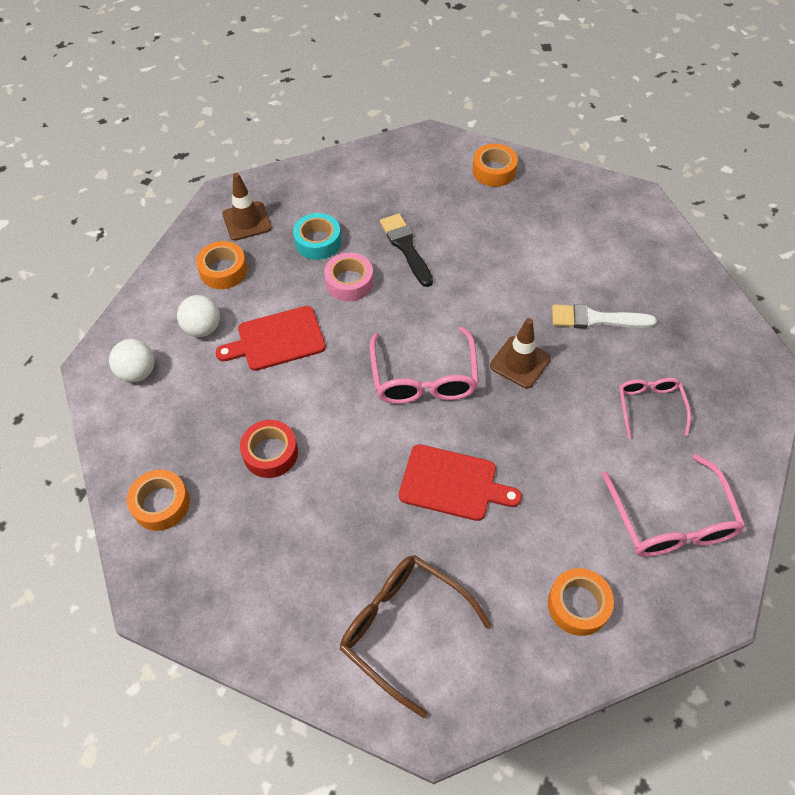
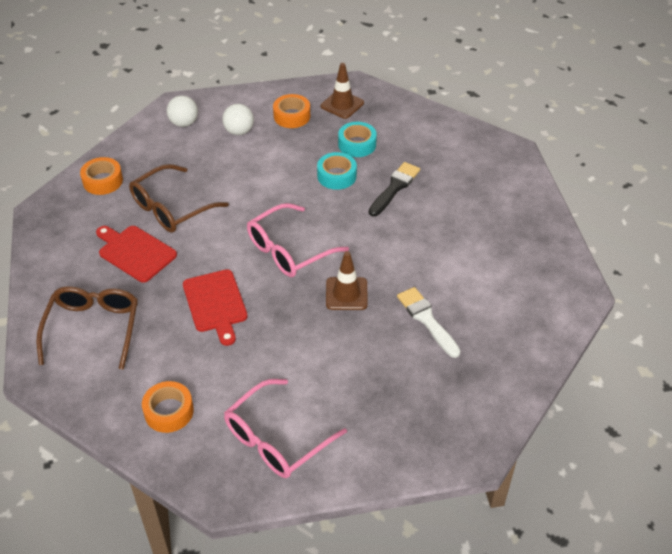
camera: 55 degrees right, 10 degrees down
red cutting board [216,306,326,371] -> red cutting board moved to [96,226,177,283]
red tape [240,420,298,478] -> brown glasses [129,164,229,233]
pink tape [324,253,373,301] -> turquoise tape [317,152,357,190]
orange tape [472,144,518,187] -> none
pink glasses [619,378,691,439] -> none

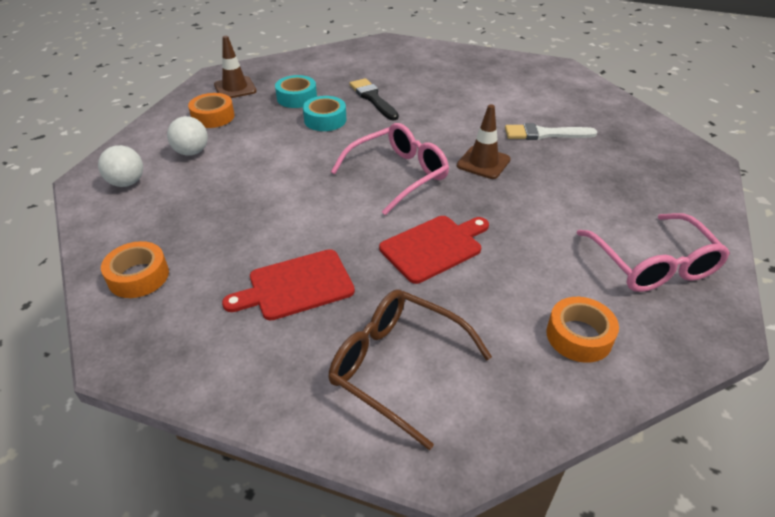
camera: 60 degrees left, 5 degrees down
brown glasses [129,164,229,233] -> none
red cutting board [183,269,248,346] -> red cutting board turned 45 degrees counterclockwise [379,216,489,284]
pink glasses [247,203,349,277] -> pink glasses turned 120 degrees counterclockwise [331,123,449,215]

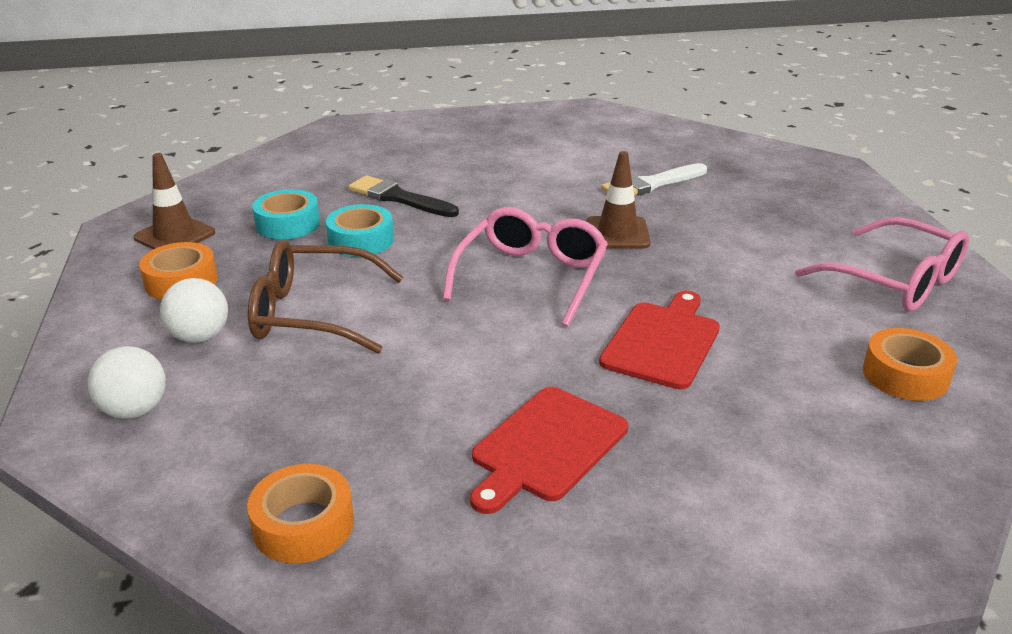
camera: 30 degrees left, 10 degrees down
brown glasses [328,290,492,450] -> brown glasses moved to [248,240,403,354]

